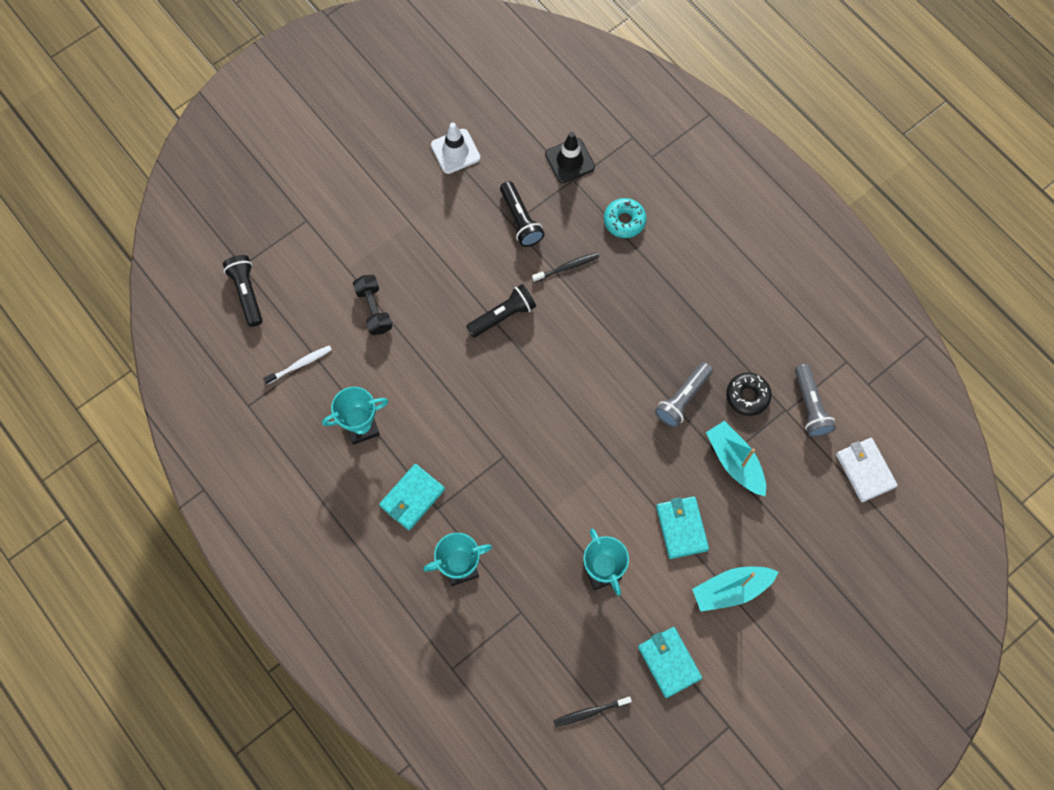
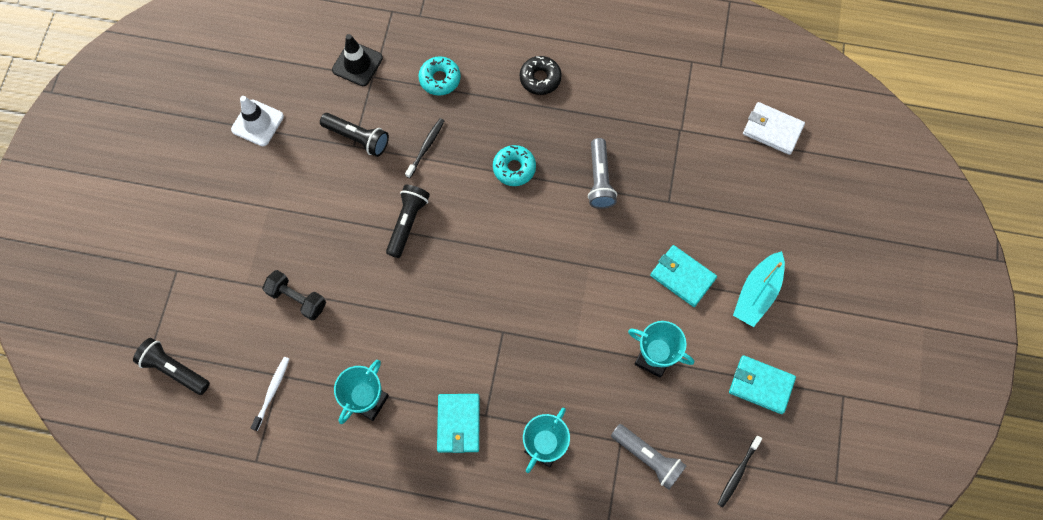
camera: 40 degrees left, 0 degrees up
turquoise boat [706,421,766,496] -> none
black donut [726,373,772,416] -> black donut moved to [520,56,562,95]
grey flashlight [795,364,836,437] -> grey flashlight moved to [611,424,687,490]
none -> turquoise donut [493,145,536,186]

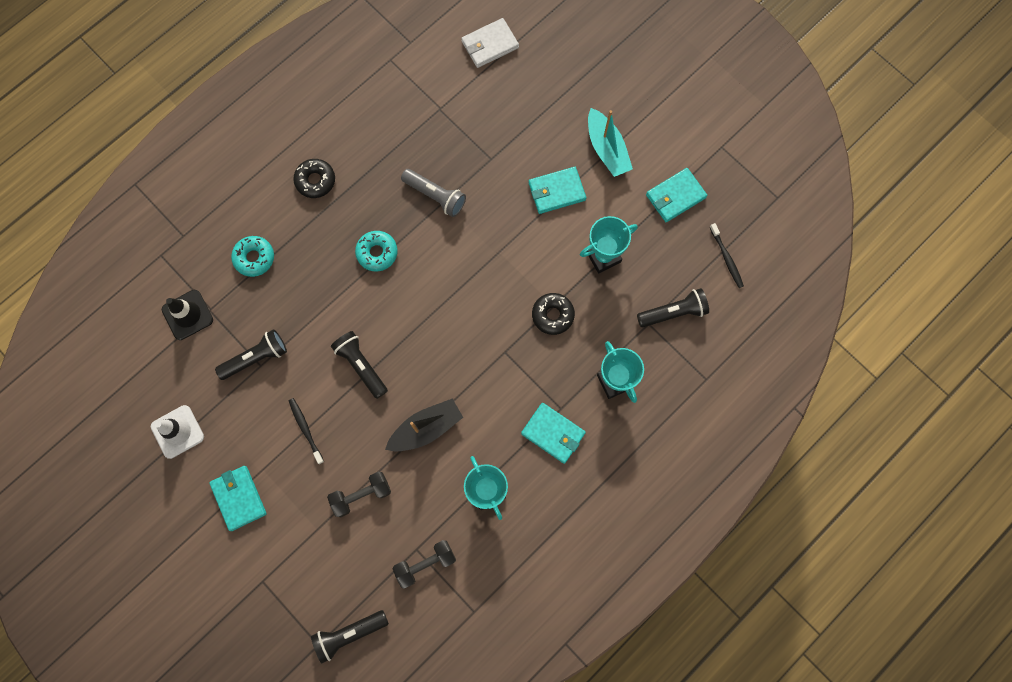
camera: 55 degrees left, 5 degrees up
white toothbrush [251,357,289,431] -> black dumbbell [392,540,456,589]
black toothbrush [405,118,445,178] -> black toothbrush moved to [289,398,324,464]
grey flashlight [611,424,687,490] -> black flashlight [637,288,709,327]
none -> turquoise wallet [209,466,267,531]
none -> black boat [385,399,463,452]
none -> black donut [532,293,575,335]

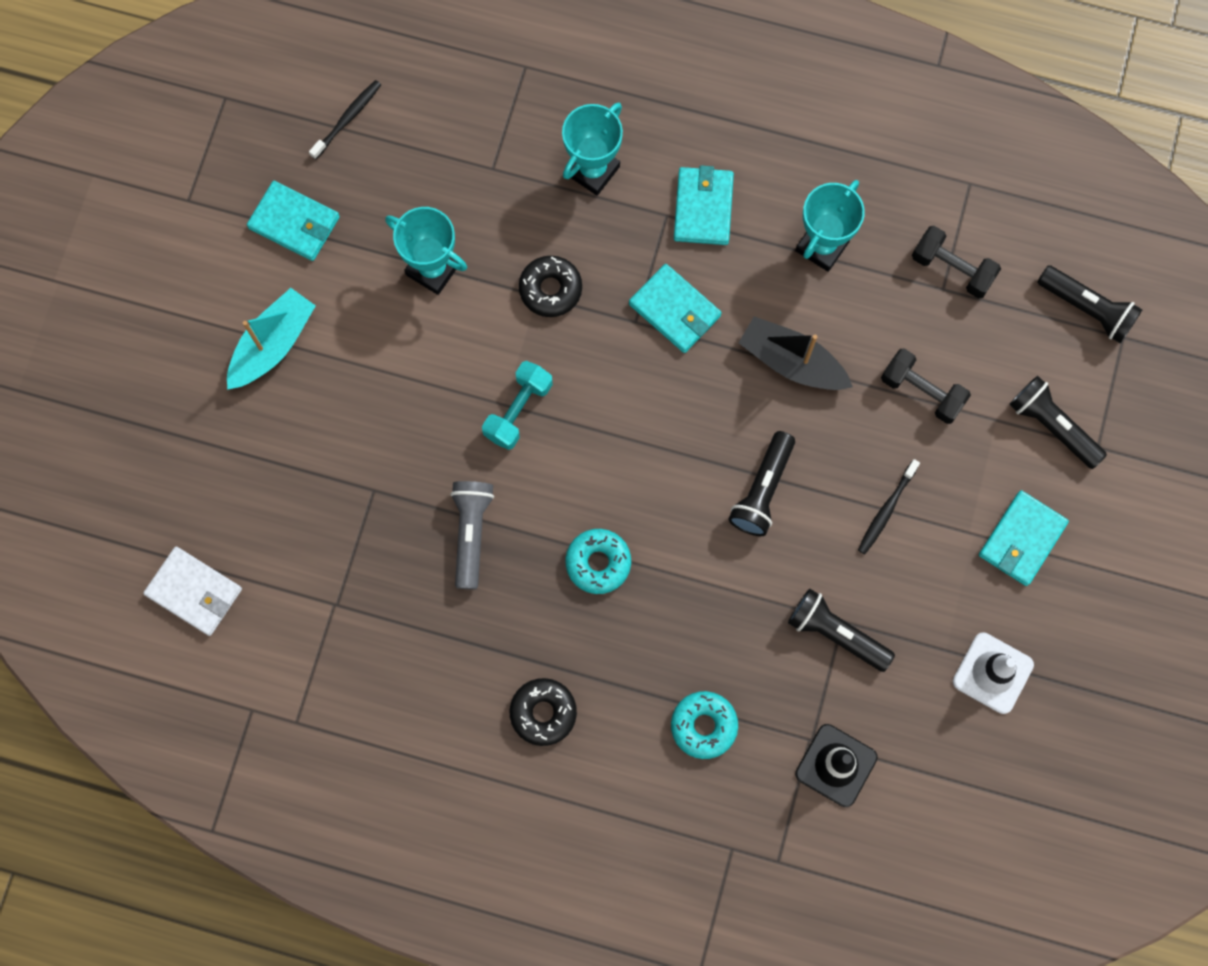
camera: 120 degrees left, 0 degrees up
turquoise wallet [528,167,586,214] -> turquoise wallet moved to [629,264,722,353]
black flashlight [637,288,709,327] -> black flashlight moved to [1009,376,1107,469]
none -> turquoise dumbbell [482,361,553,450]

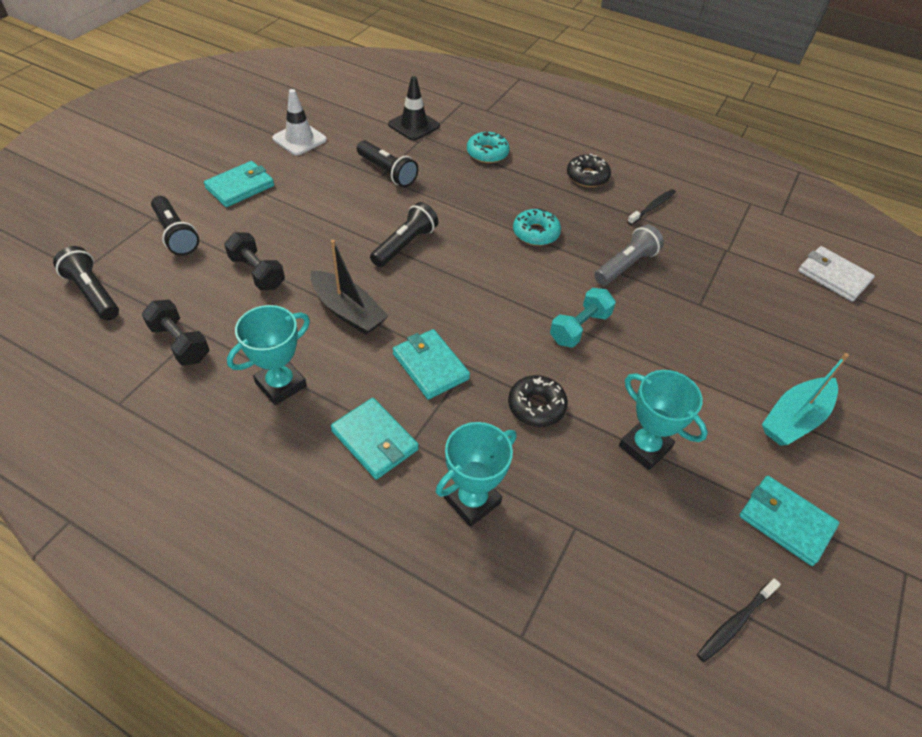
camera: 170 degrees left, 25 degrees down
grey flashlight [450,481,494,589] -> grey flashlight turned 150 degrees counterclockwise [594,224,664,286]
turquoise wallet [674,165,734,245] -> turquoise wallet turned 60 degrees counterclockwise [331,398,419,479]
black toothbrush [858,459,920,554] -> black toothbrush moved to [627,189,676,225]

